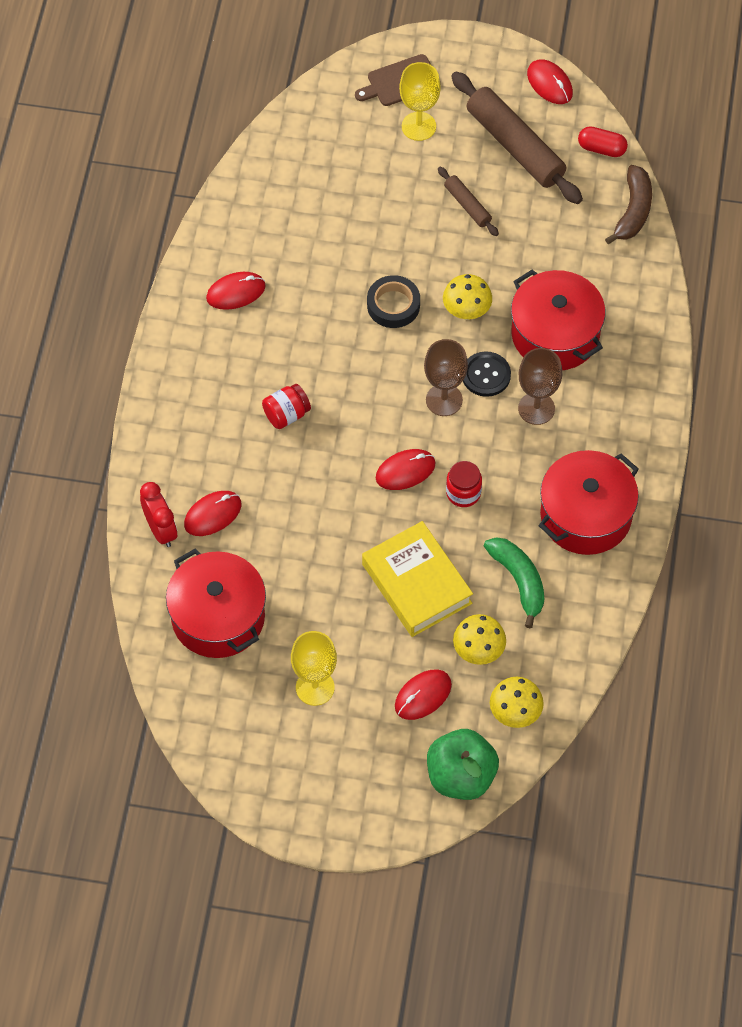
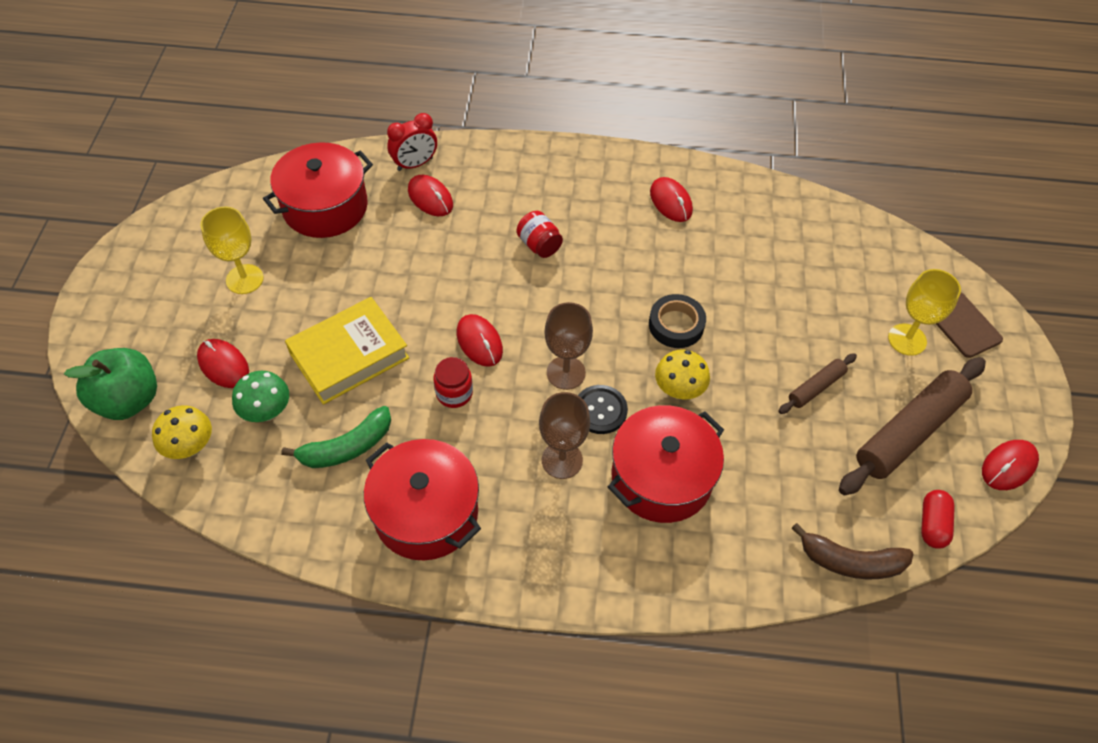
camera: 85 degrees right, 5 degrees down
yellow mushroom [453,614,506,665] -> green mushroom [232,371,289,422]

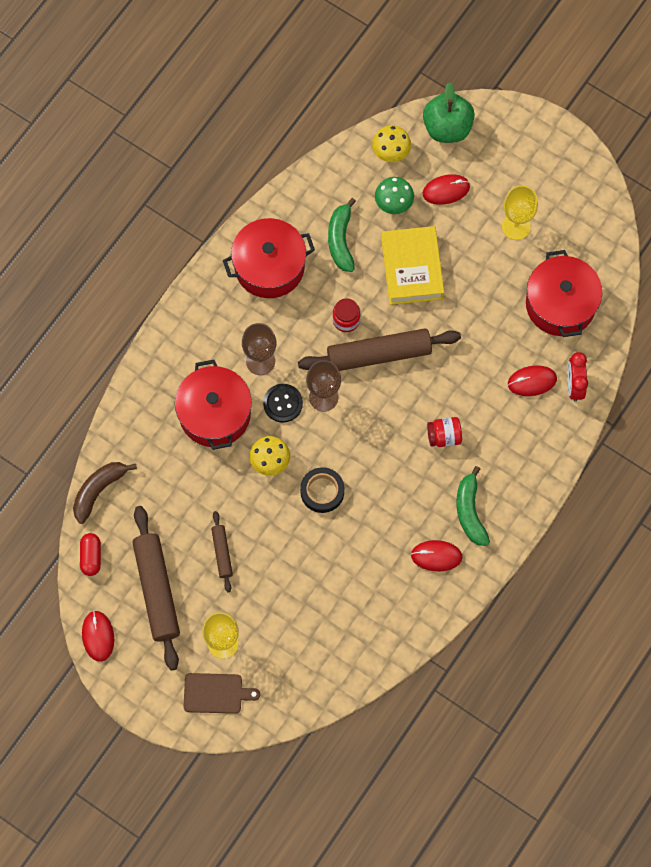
camera: 120 degrees right, 15 degrees up
red mouse [457,314,503,367] -> brown rolling pin [298,328,461,371]
red capsule [921,490,955,549] -> red capsule turned 45 degrees clockwise [80,533,101,576]
none -> green banana [456,466,490,546]

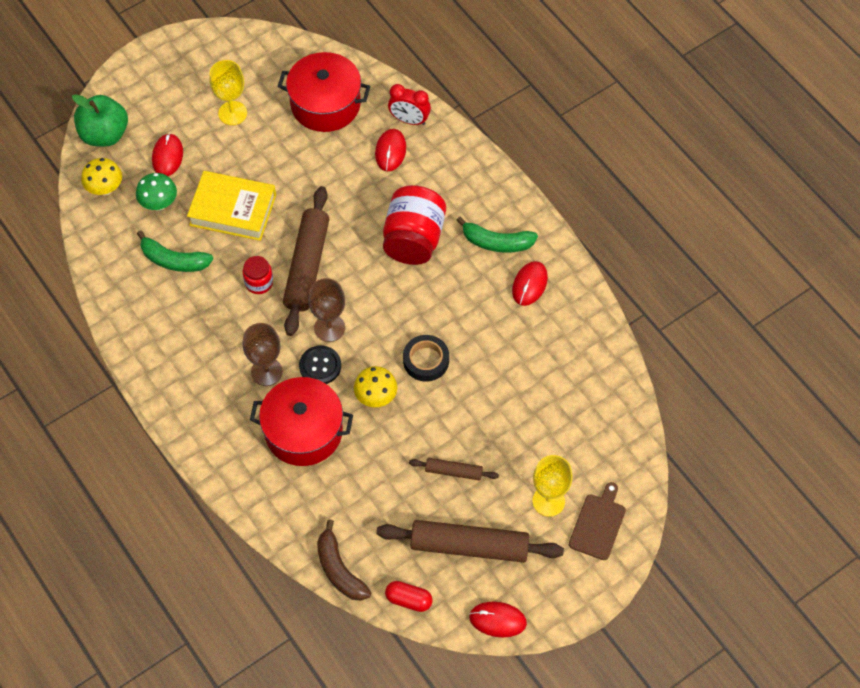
camera: 70 degrees left, 10 degrees down
red pot [223,218,315,298] -> none
red jar [427,417,462,447] -> red jar [383,185,446,265], size x1.96

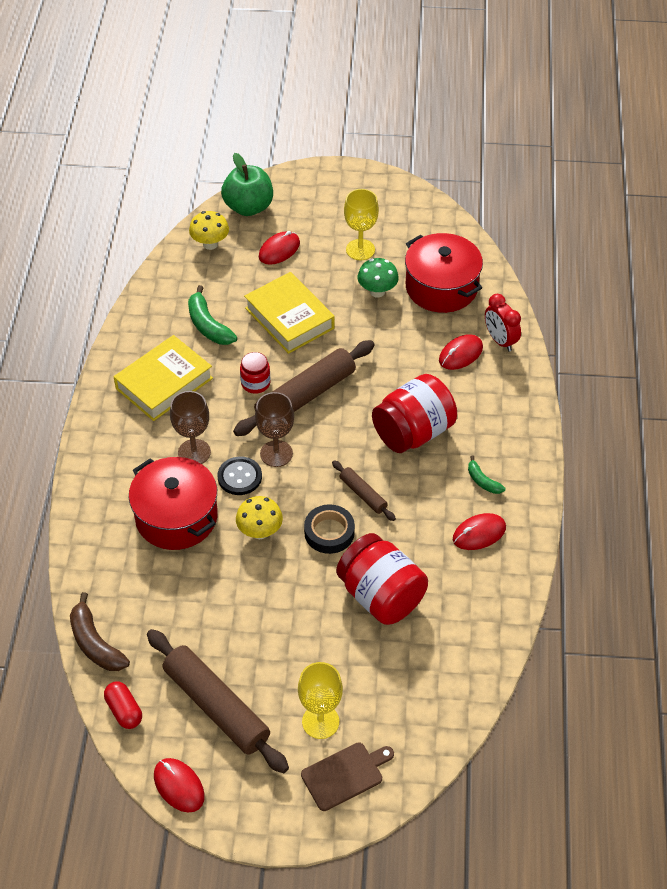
camera: 40 degrees right, 10 degrees down
green mushroom [136,173,177,210] -> green mushroom moved to [358,258,399,298]
brown banana [317,520,371,601] -> brown banana turned 45 degrees counterclockwise [70,592,130,671]
brown rolling pin [409,458,499,480] -> brown rolling pin moved to [332,460,396,521]
green banana [457,217,538,253] -> green banana [468,455,505,494], size x0.58
none -> yellow book [114,335,213,421]
none -> red jar [336,533,428,625]

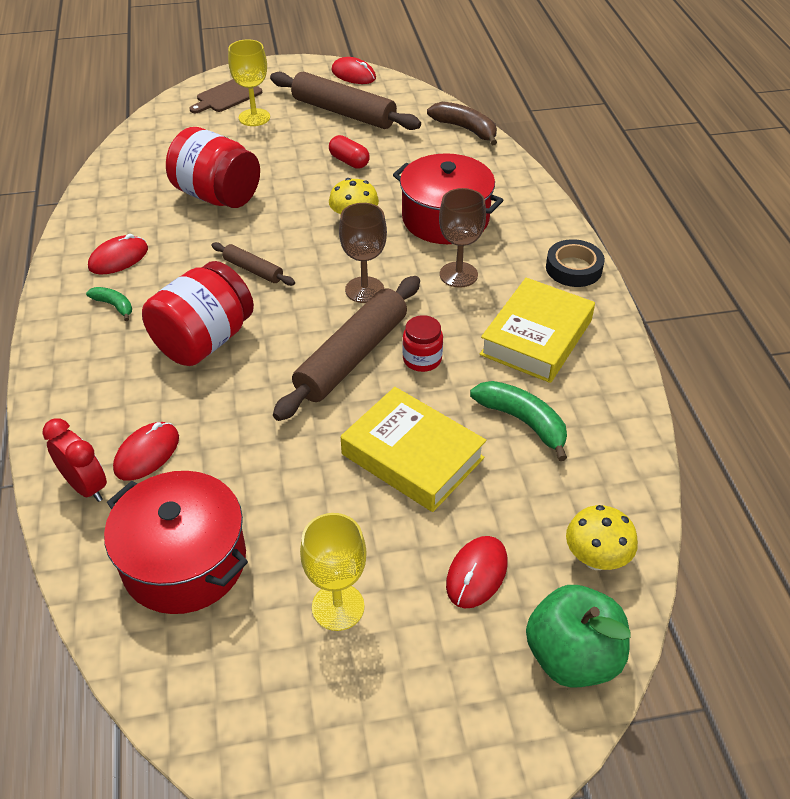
camera: 165 degrees right, 5 degrees down
red capsule [104,681,142,729] -> red capsule moved to [329,135,370,169]
black button [217,457,262,495] -> none
black tape [304,504,355,554] -> black tape moved to [546,239,605,287]
green mushroom [358,258,399,298] -> none

